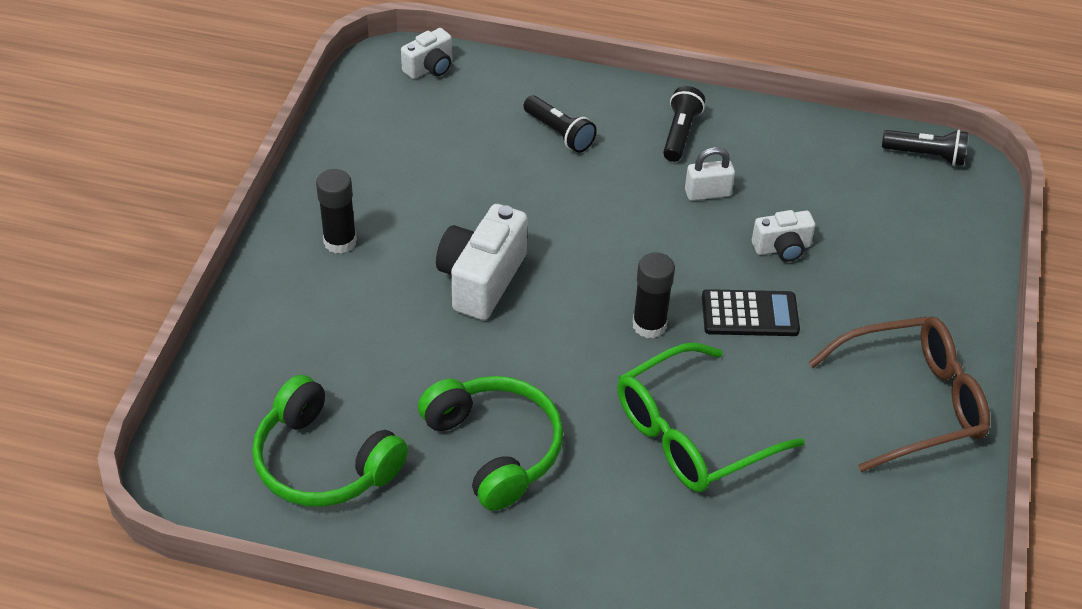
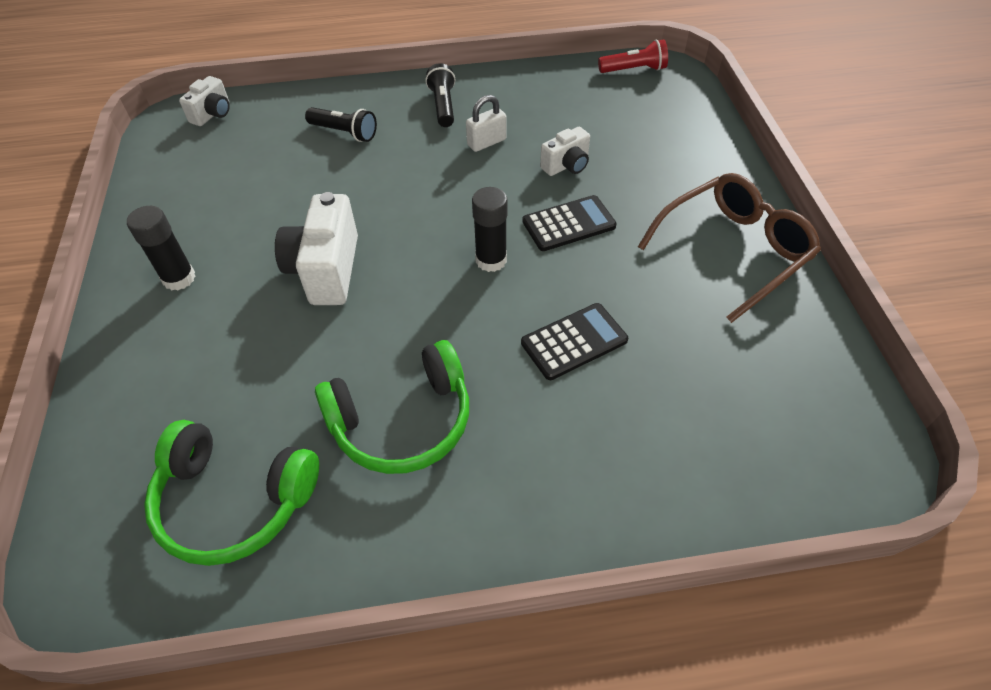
camera: 20 degrees left, 5 degrees up
green headphones [418,376,563,511] -> green headphones turned 120 degrees clockwise [315,340,469,474]
green glasses [617,342,804,492] -> black calculator [521,303,628,380]
black flashlight [882,130,969,166] -> red flashlight [598,39,668,73]

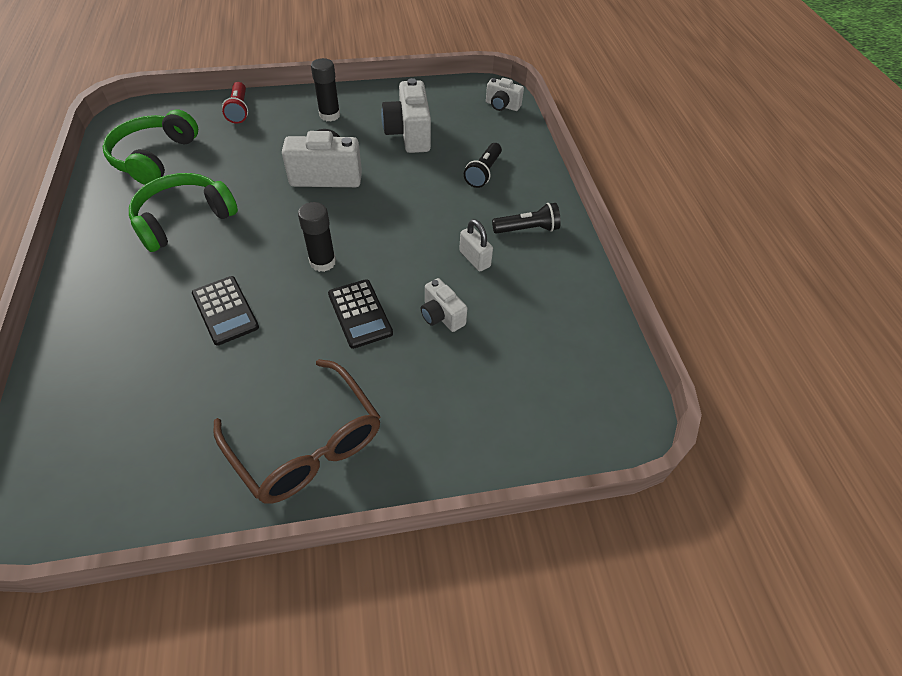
camera: 85 degrees right, 0 degrees up
green headphones [315,340,469,474] -> green headphones turned 75 degrees clockwise [129,173,238,252]
red flashlight [598,39,668,73] -> red flashlight moved to [222,82,248,124]
none -> white camera [381,78,431,153]

